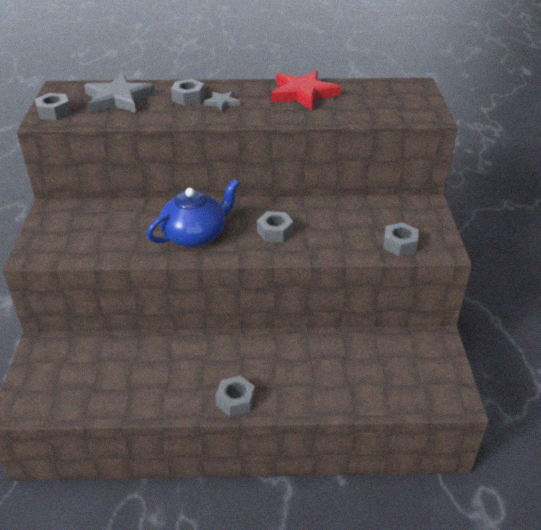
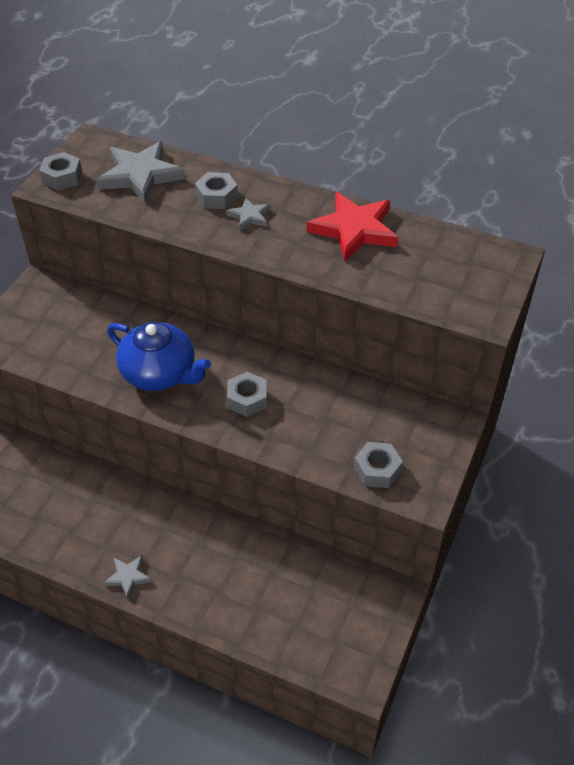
camera: 25 degrees right, 10 degrees up
blue teapot [147,179,240,247] -> blue teapot turned 45 degrees clockwise [107,322,211,391]
grey nut [215,376,255,417] -> grey star [103,555,152,599]

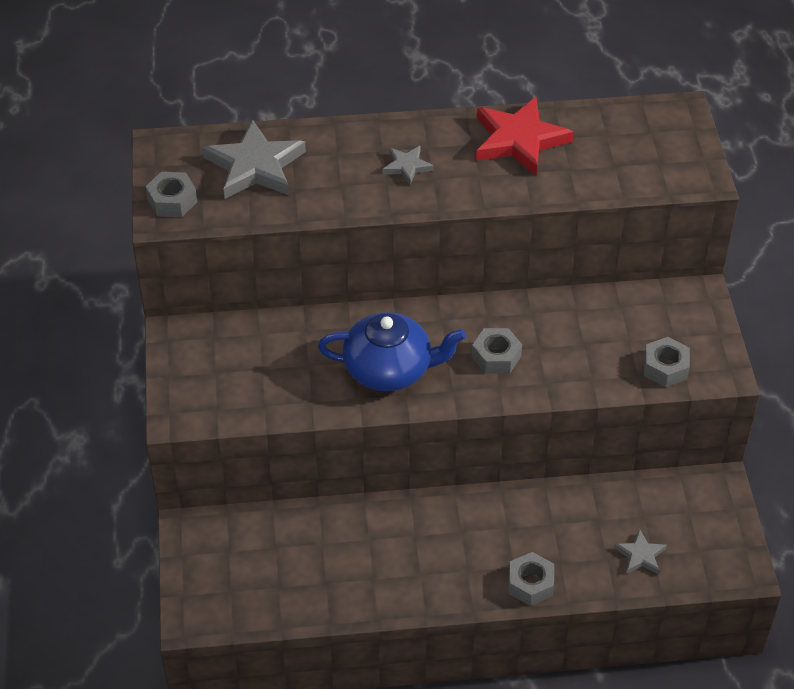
camera: 30 degrees left, 0 degrees up
grey star [103,555,152,599] -> grey star moved to [614,529,667,575]
grey nut [195,172,238,209] -> grey nut moved to [508,552,554,606]

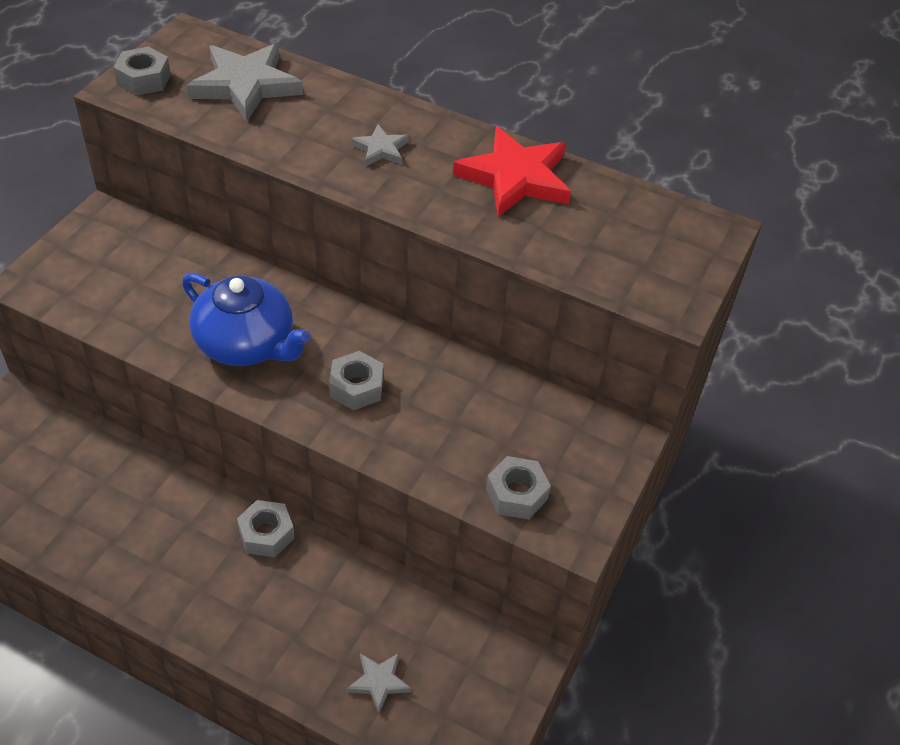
camera: 30 degrees right, 0 degrees up
grey nut [508,552,554,606] -> grey nut moved to [237,500,295,557]

